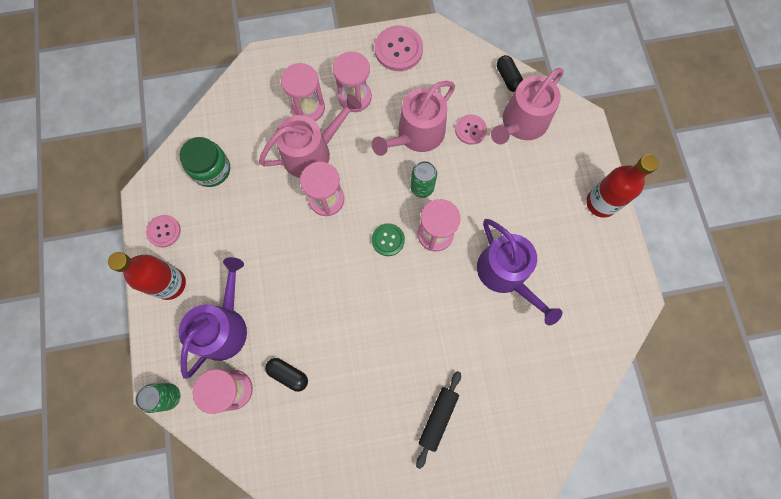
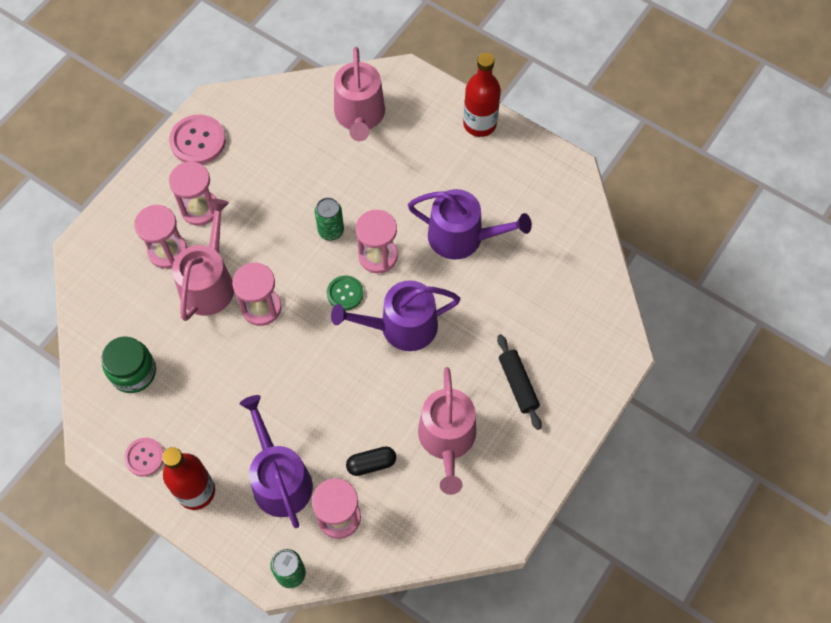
camera: 45 degrees left, 10 degrees down
pink watering can [371,81,455,156] -> pink watering can moved to [418,367,476,495]
pink button [455,114,487,145] -> none
black capsule [497,55,523,92] -> none
none -> purple watering can [331,280,460,351]

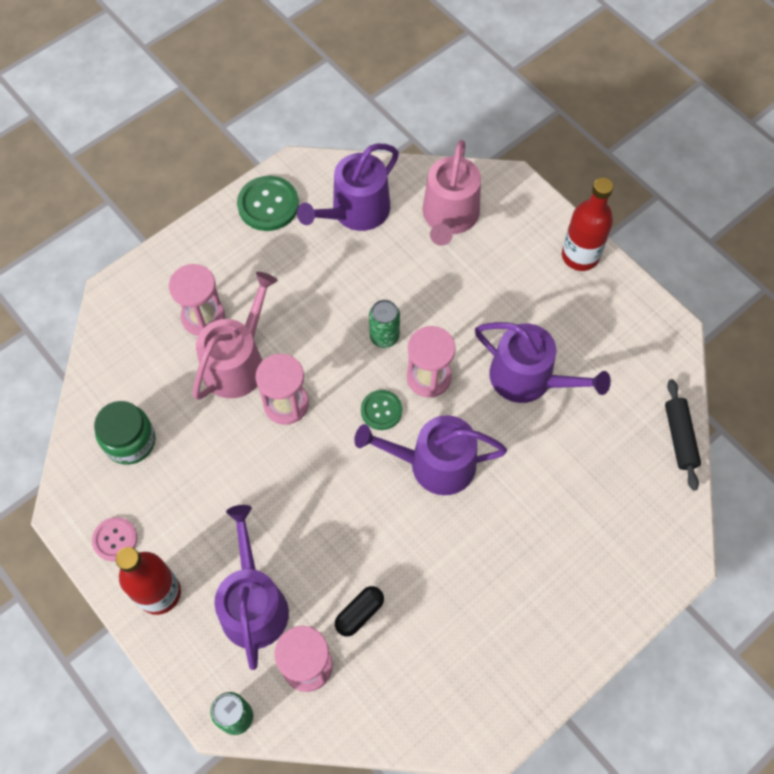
camera: 15 degrees right, 0 degrees up
pink button [169,115,226,165] -> green button [237,176,299,231]
pink hourglass [169,161,217,226] -> none
black capsule [346,446,396,476] -> black capsule turned 45 degrees counterclockwise [335,586,384,636]
pink watering can [418,367,476,495] -> none
black rolling pin [497,334,542,430] -> black rolling pin moved to [665,379,701,491]
none -> purple watering can [297,143,399,231]

